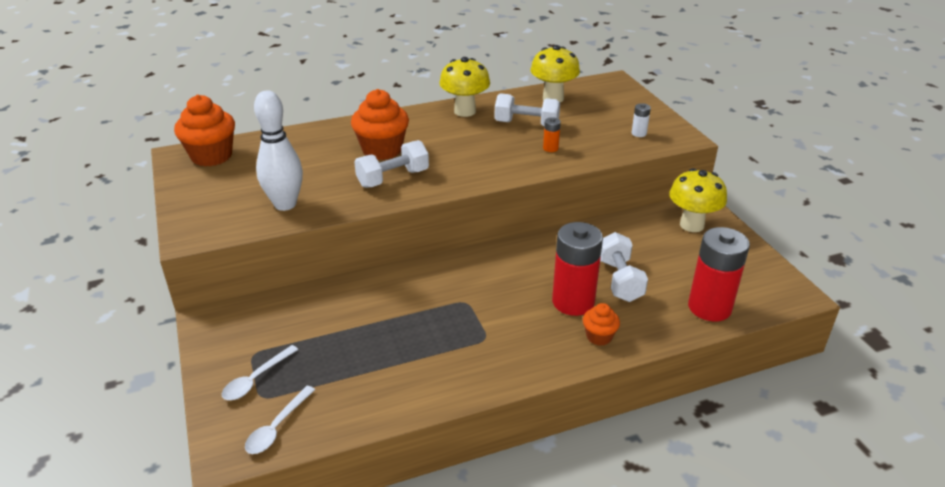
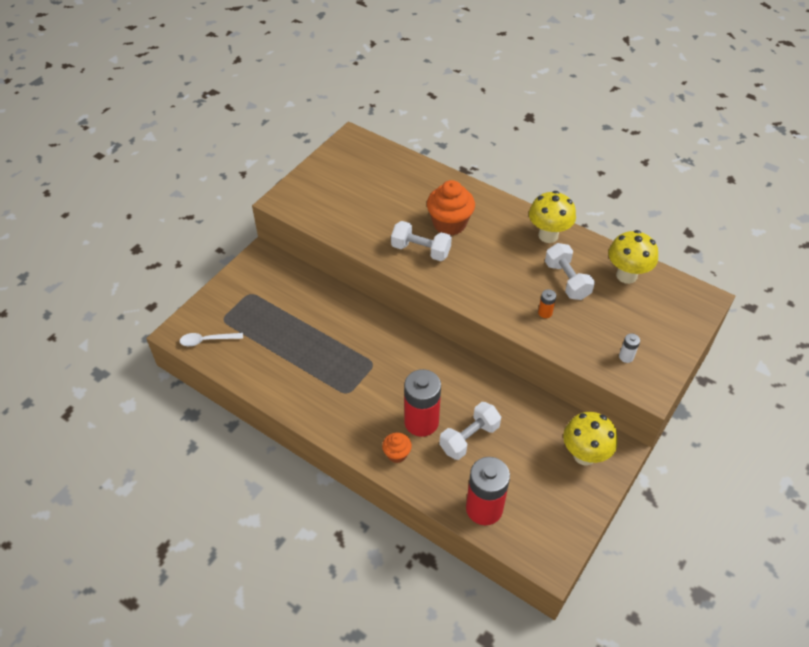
camera: 55 degrees right, 15 degrees up
orange cupcake [174,95,235,166] -> none
white spoon [222,345,299,400] -> none
white bowling pin [254,90,303,211] -> none

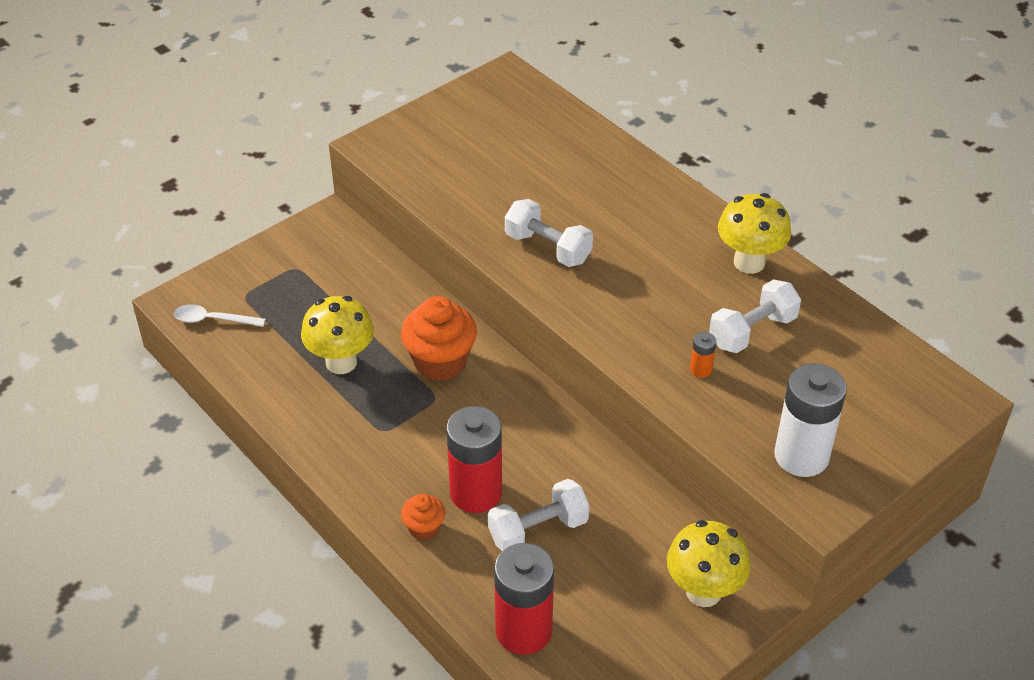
camera: 15 degrees right, 5 degrees down
orange cupcake [427,180,475,235] -> orange cupcake moved to [401,296,477,381]
white dumbbell [545,243,595,300] -> white dumbbell turned 60 degrees clockwise [709,279,801,353]
yellow mushroom [608,230,658,284] -> yellow mushroom moved to [301,296,374,374]
white battery [619,333,640,363] -> white battery [774,363,847,477], size x2.35

